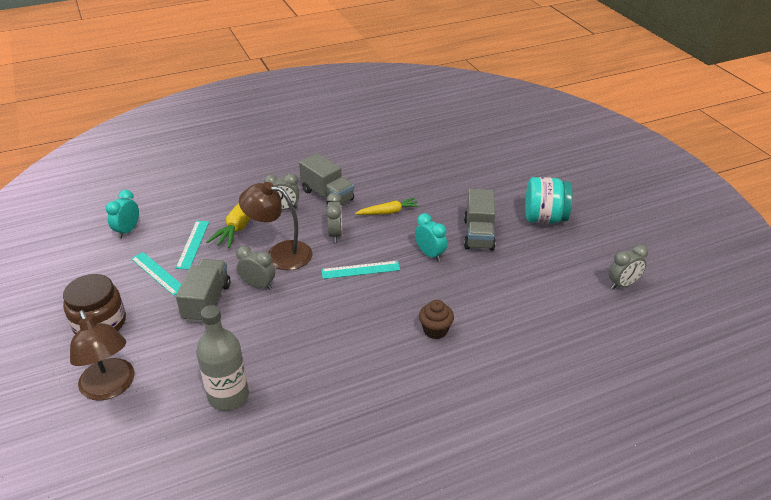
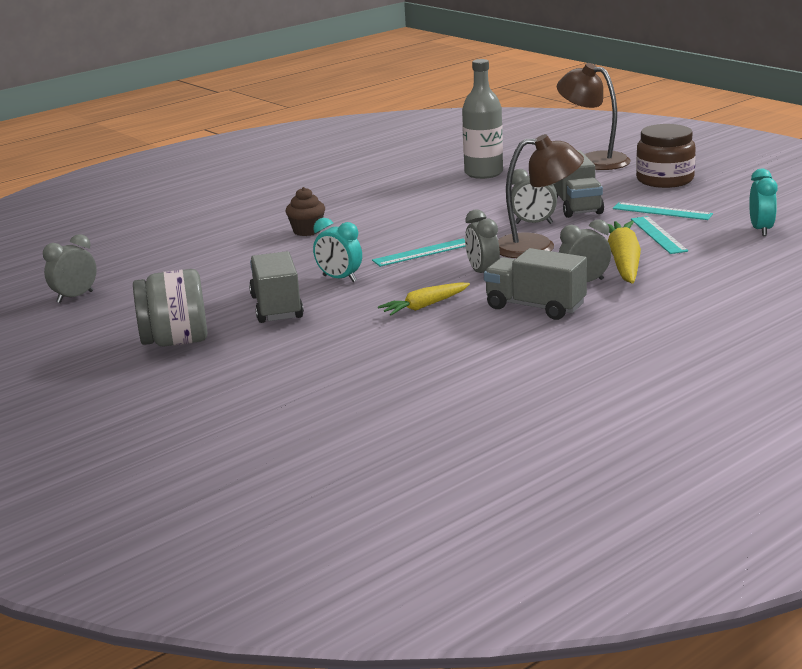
camera: 165 degrees right, 15 degrees down
turquoise jar [525,177,572,223] -> grey jar [133,269,207,346]

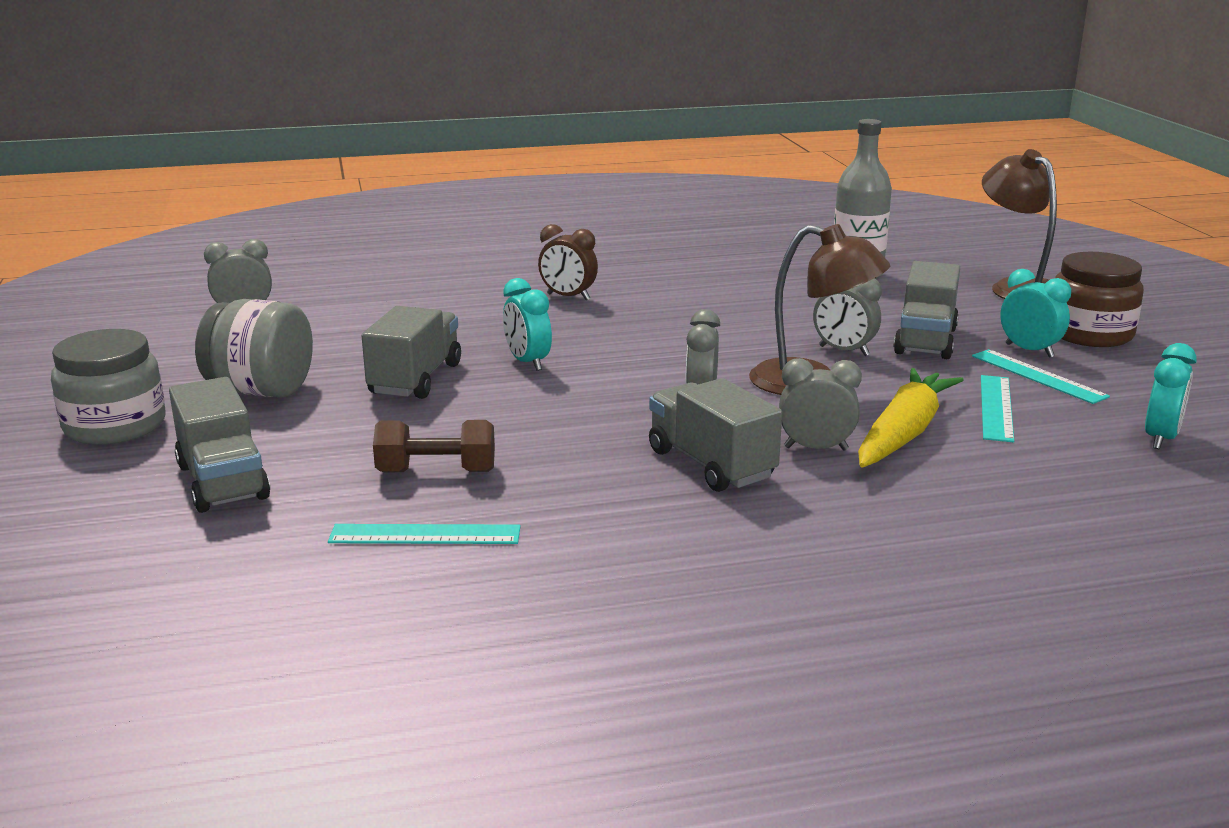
camera: 25 degrees right, 0 degrees up
brown cupcake [286,187,325,236] -> brown clock [538,224,598,300]
turquoise ruler [372,238,465,267] -> turquoise ruler moved to [328,524,521,544]
yellow carrot [378,283,470,315] -> none
none -> grey jar [51,329,166,445]
none -> grey truck [169,377,270,513]
none -> brown dumbbell [373,420,495,472]
none -> turquoise clock [1000,269,1071,358]

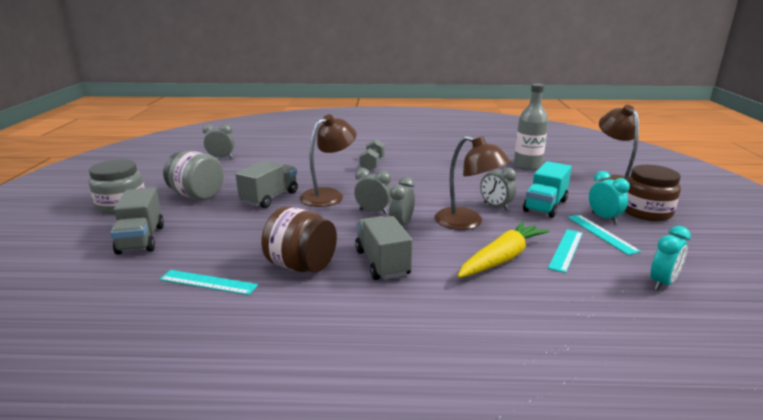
camera: 15 degrees right, 0 degrees up
brown dumbbell [373,420,495,472] -> none
turquoise clock [503,278,552,371] -> brown lamp [299,114,357,207]
brown clock [538,224,598,300] -> grey dumbbell [359,139,385,171]
grey clock [779,358,862,450] -> grey clock moved to [354,168,391,214]
grey truck [893,261,960,359] -> turquoise truck [523,161,572,218]
none -> brown jar [261,206,337,273]

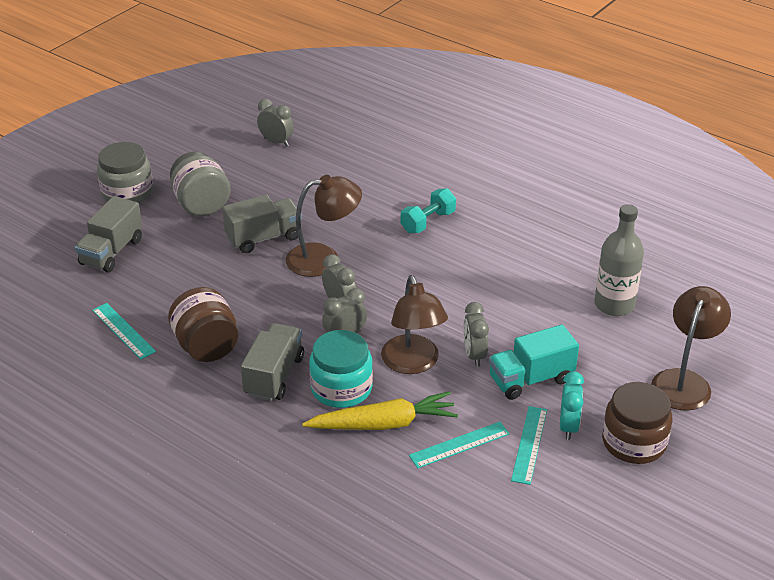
camera: 35 degrees right, 15 degrees up
grey dumbbell [359,139,385,171] -> turquoise dumbbell [401,188,456,233]
turquoise clock [650,226,691,290] -> none
none -> turquoise jar [309,330,373,408]

